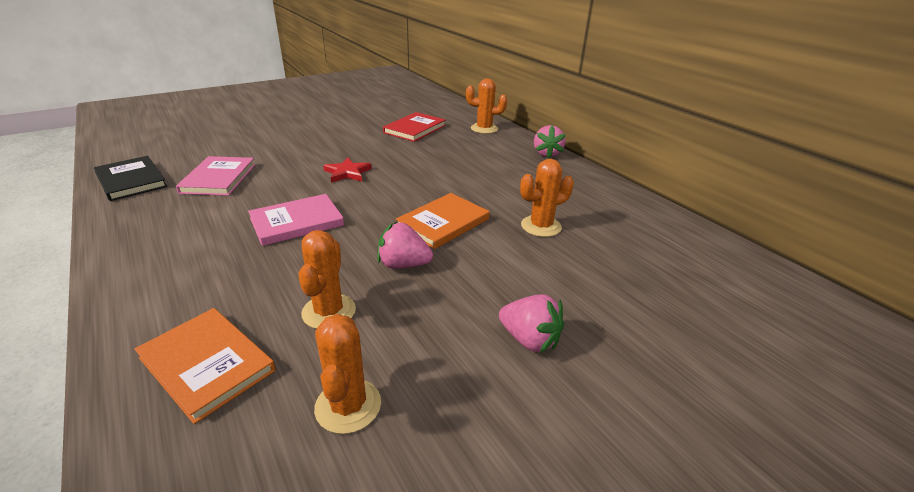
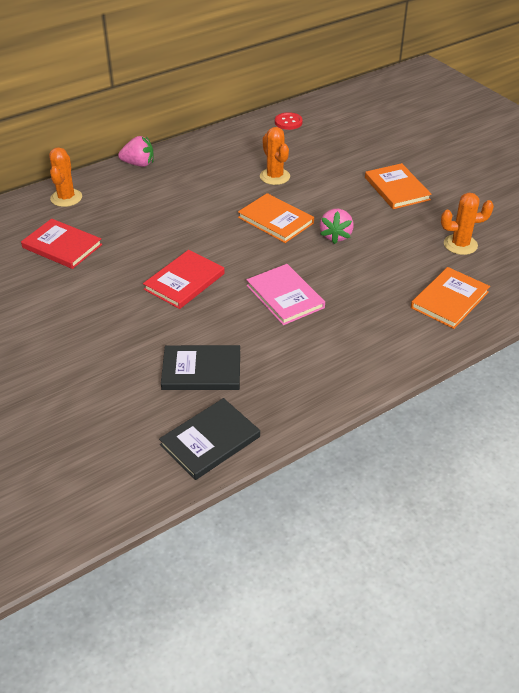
camera: 90 degrees left, 10 degrees up
pink book [176,156,255,196] -> black book [161,345,240,390]
orange cactus [298,230,356,329] -> none
red star [323,157,372,183] -> red book [143,250,225,309]
pink strawberry [499,294,564,353] -> orange book [365,163,432,209]
none -> red button [275,112,303,130]

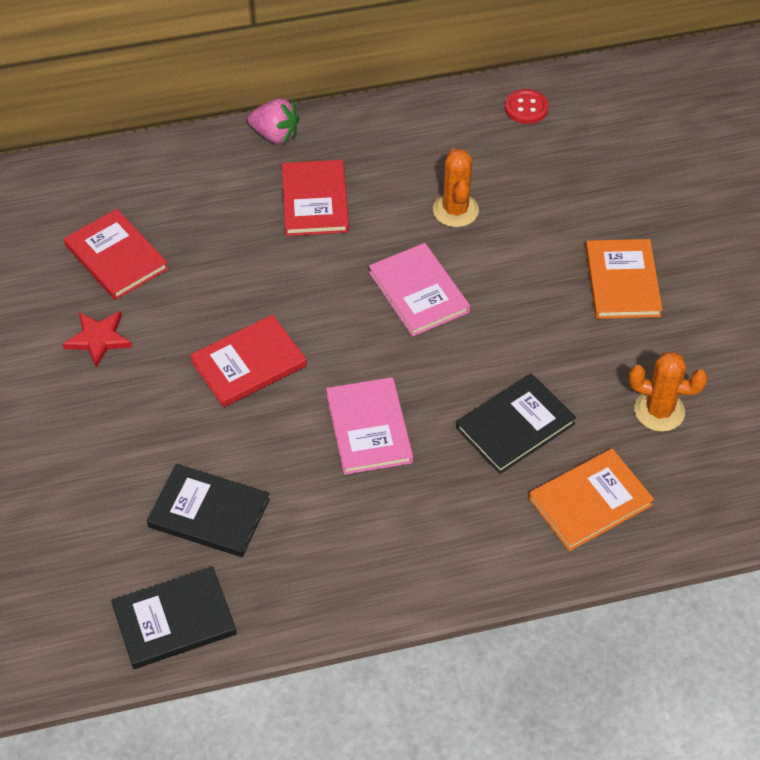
camera: 20 degrees right, 10 degrees up
orange cactus [49,147,82,207] -> none
orange book [238,193,314,243] -> pink book [369,243,470,337]
pink strawberry [320,209,354,244] -> none
none -> red star [62,311,132,368]
none -> red book [282,160,349,236]
none -> black book [456,373,576,474]

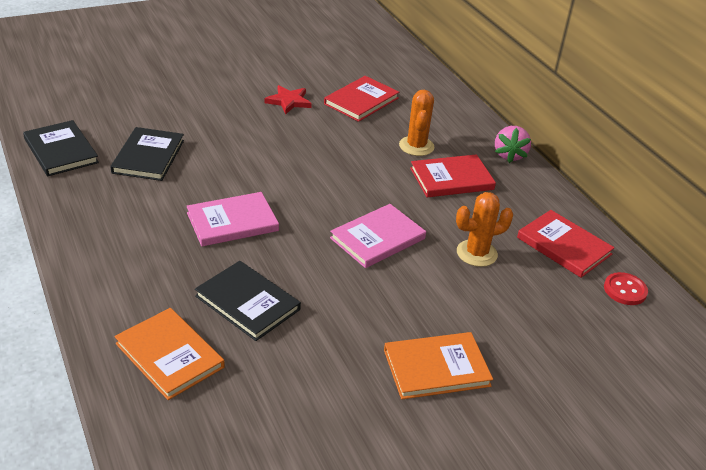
camera: 75 degrees right, 15 degrees down
red book [190,315,307,407] -> red book moved to [517,210,615,278]
orange cactus [629,351,708,432] -> orange cactus moved to [399,90,434,156]

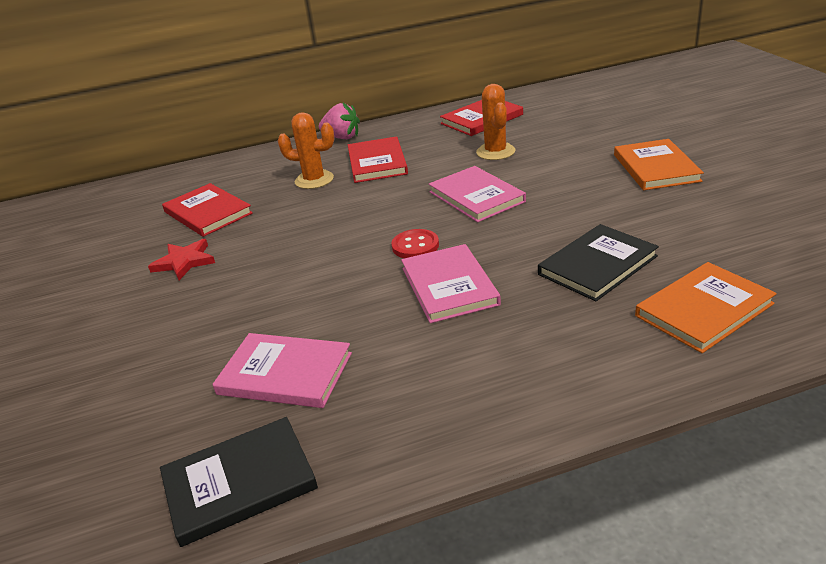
camera: 75 degrees left, 5 degrees down
black book [110,127,184,181] -> pink book [212,333,352,408]
red button [604,272,648,305] -> red button moved to [391,229,439,258]

